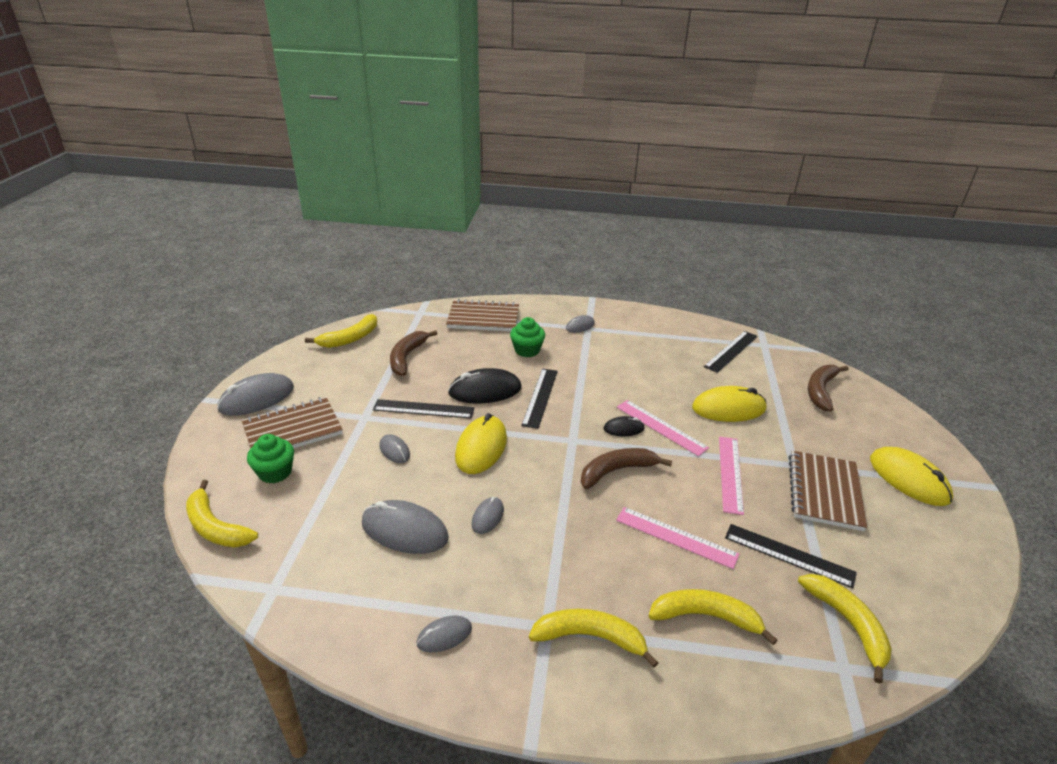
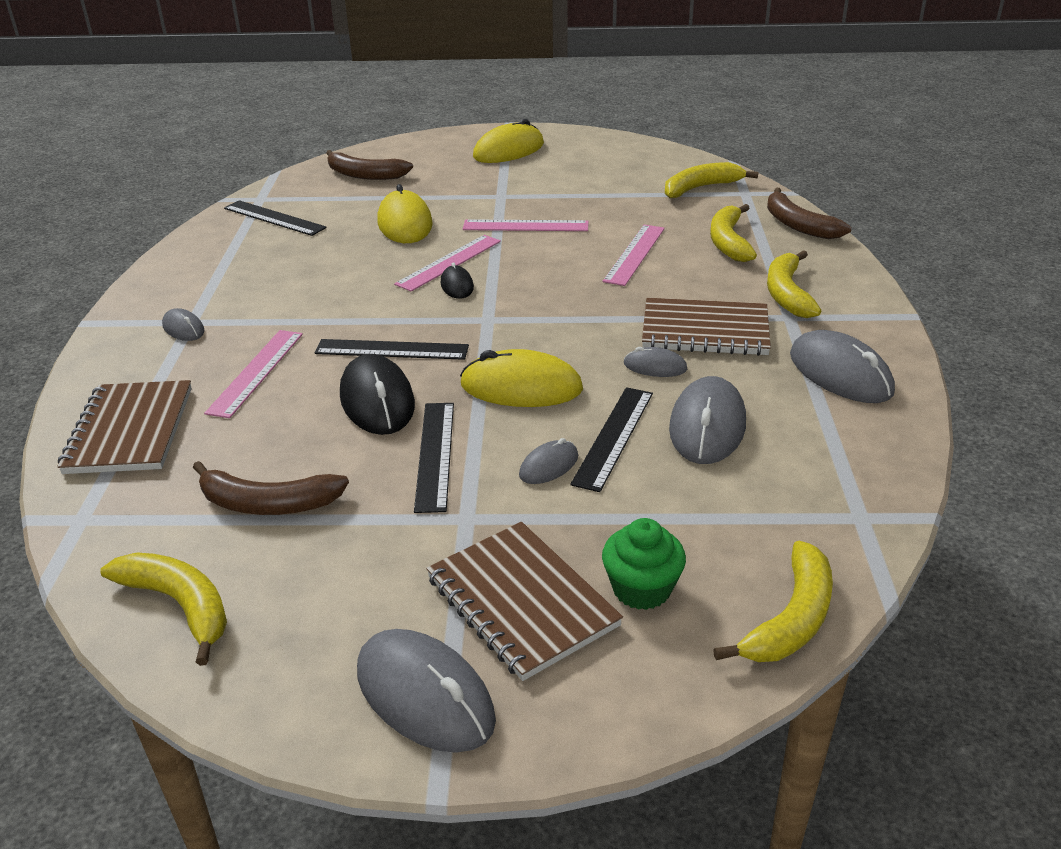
camera: 95 degrees left, 0 degrees up
grey mouse [416,616,472,652] -> grey mouse [790,330,895,403], size x1.89
green cupcake [510,317,545,357] -> pink ruler [204,330,303,418]
brown banana [581,448,672,489] -> brown banana moved to [767,188,851,239]
black ruler [725,524,857,588] -> black ruler moved to [570,387,653,492]
brown notebook [789,450,867,531] -> brown notebook moved to [642,298,771,356]

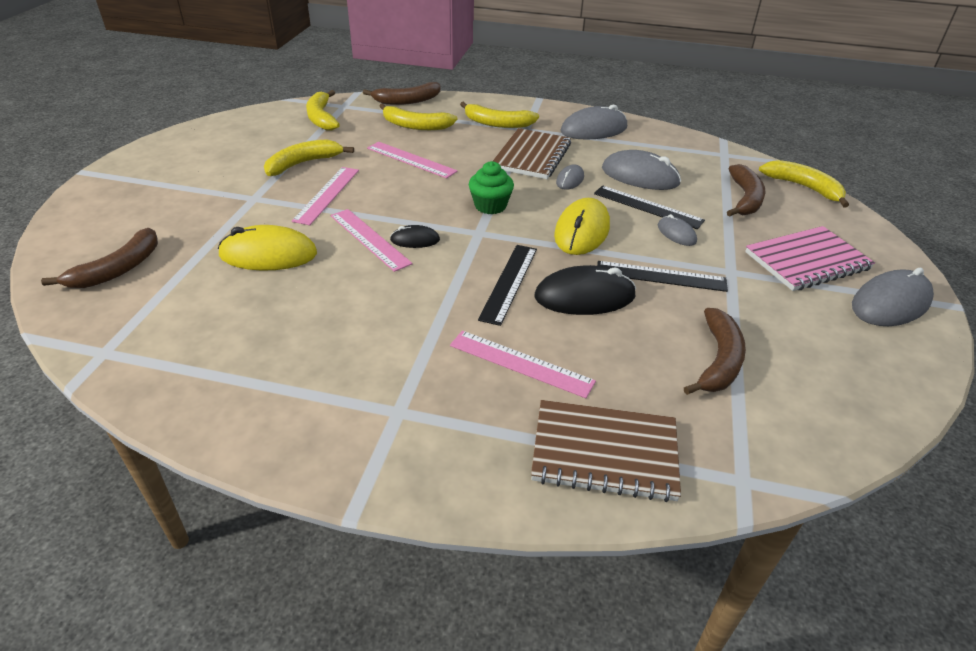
camera: 80 degrees left, 5 degrees up
yellow banana [100,553,227,666] -> yellow banana moved to [264,139,354,176]
grey mouse [162,308,204,341] -> none
black ruler [224,200,327,236] -> none
brown notebook [426,522,623,681] -> pink notebook [745,226,875,291]
yellow mouse [473,119,544,163] -> none
green cupcake [602,518,686,610] -> green cupcake moved to [469,161,514,214]
none -> brown banana [727,164,766,217]

